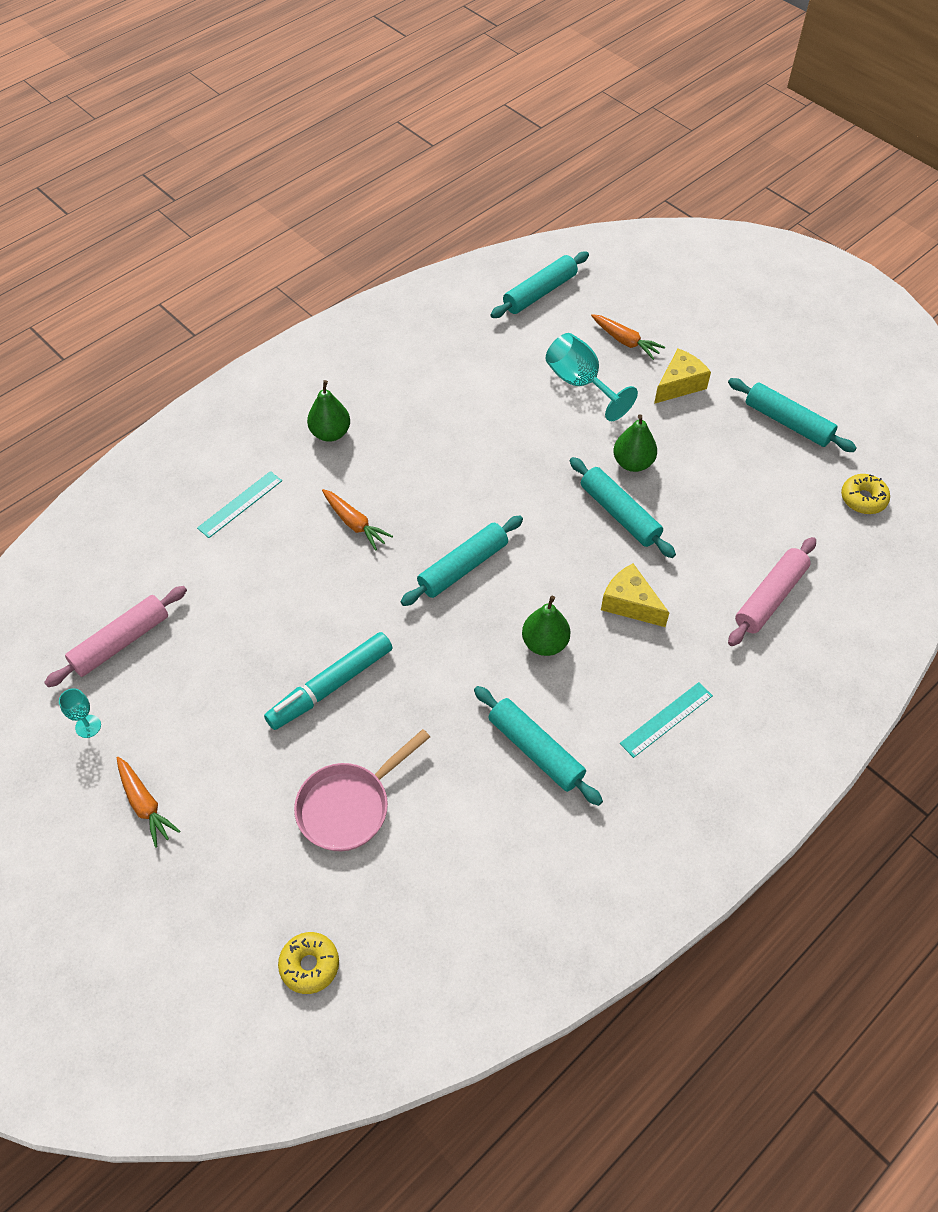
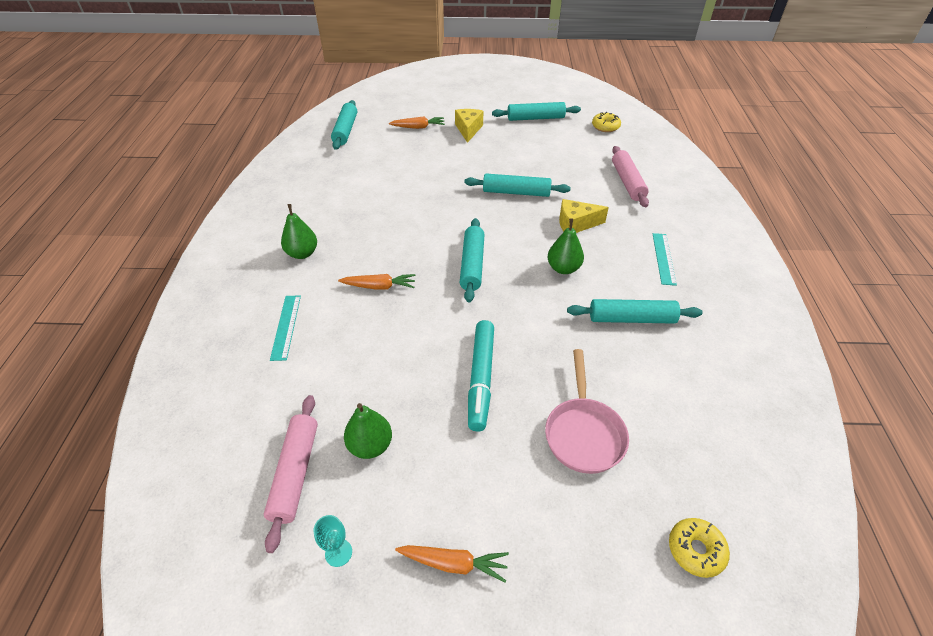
camera: 45 degrees left, 10 degrees down
turquoise goblet [545,333,638,421] -> none
green pear [613,414,657,472] -> green pear moved to [344,403,392,459]

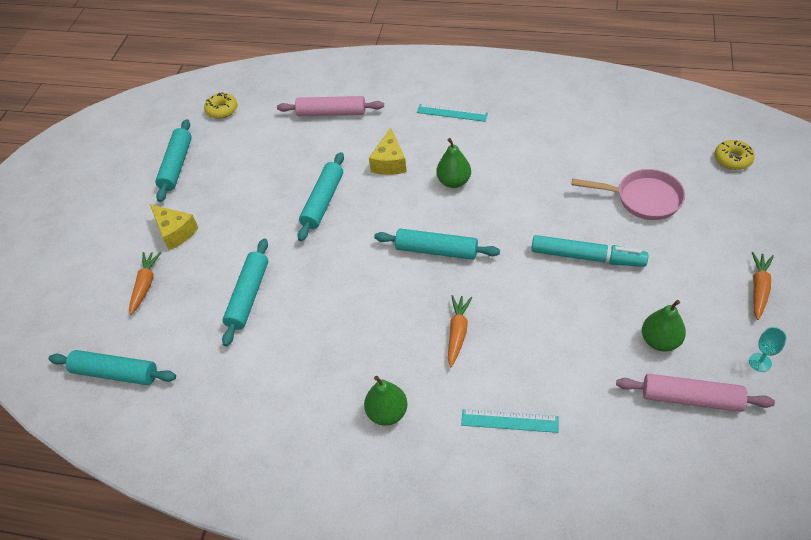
camera: 75 degrees left, 5 degrees up
yellow cheese [455,109,483,143] -> yellow cheese turned 150 degrees counterclockwise [150,204,198,250]
turquoise rolling pin [567,299,703,324] -> turquoise rolling pin moved to [222,238,268,346]

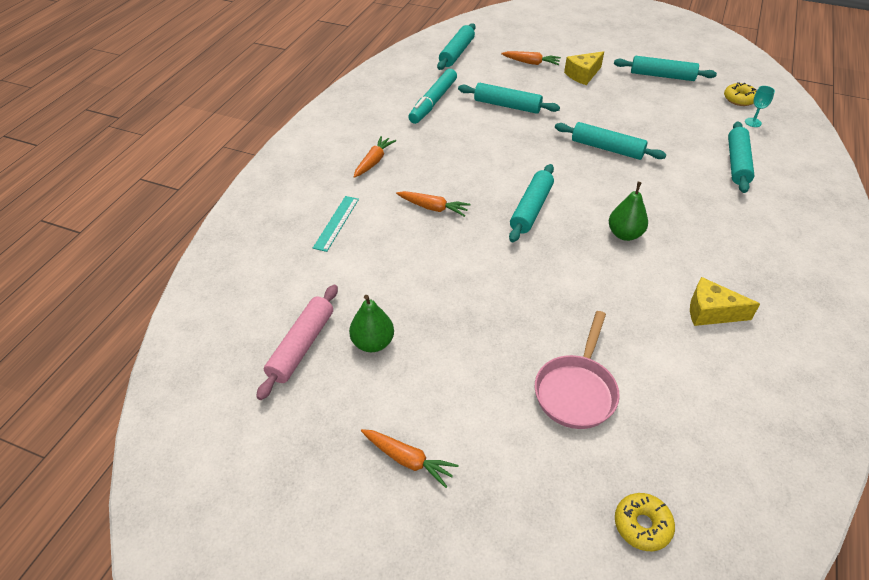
camera: 95 degrees right, 5 degrees down
pink rolling pin [277,96,384,116] -> turquoise rolling pin [728,121,754,193]
green pear [364,376,408,426] -> orange carrot [354,136,396,178]
yellow cheese [369,128,407,175] -> yellow cheese moved to [690,277,760,326]
turquoise ruler [417,104,488,122] -> none
turquoise marker [531,235,648,267] -> turquoise marker moved to [408,69,457,124]
turquoise goblet [749,327,787,372] -> turquoise goblet moved to [745,86,775,127]

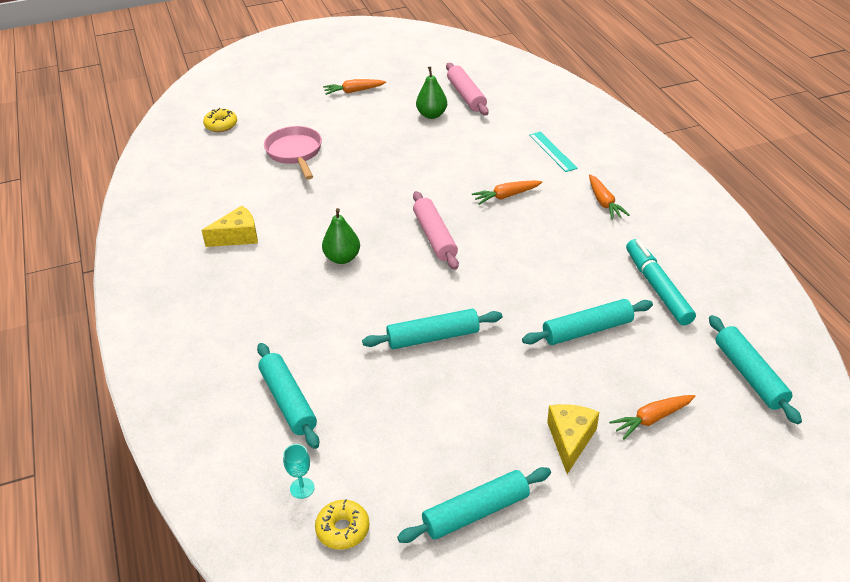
camera: 140 degrees right, 5 degrees down
turquoise rolling pin [509,164,554,242] -> pink rolling pin [413,191,459,270]

